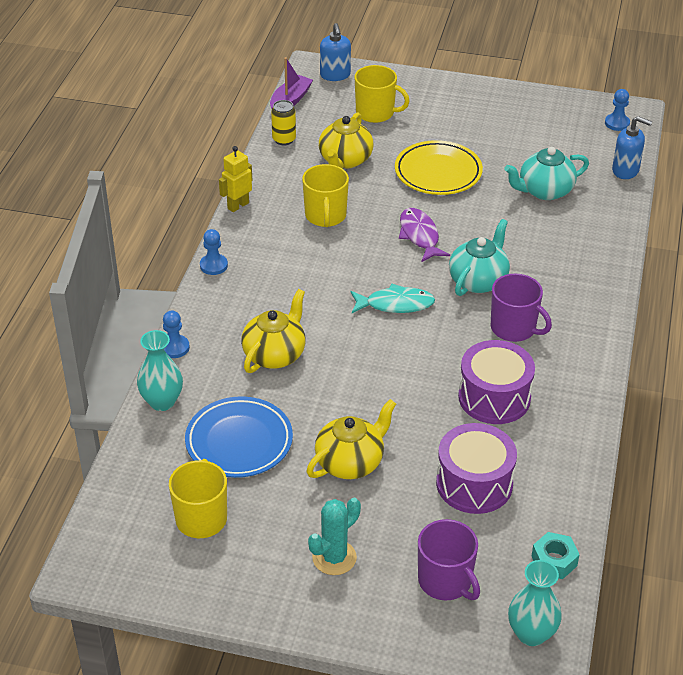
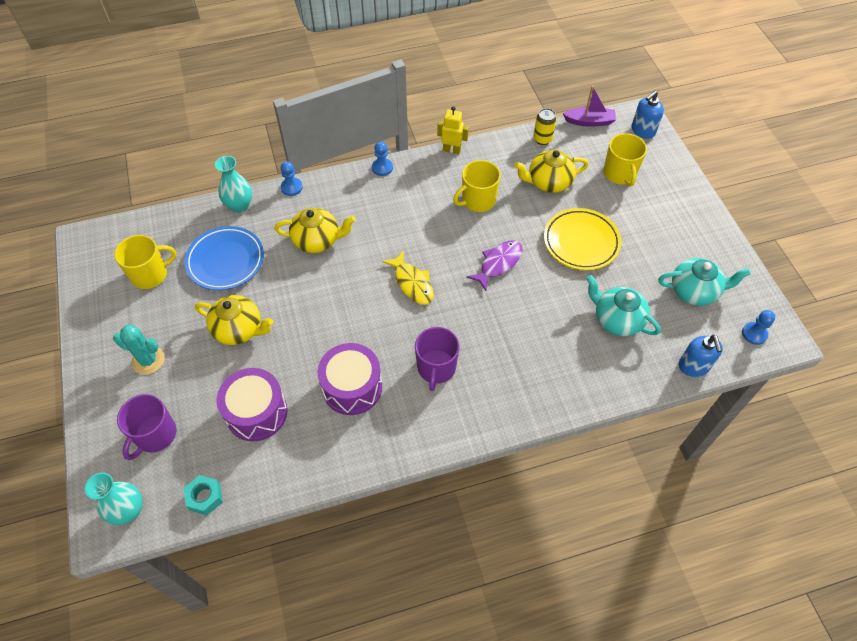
camera: 60 degrees right, 15 degrees up
turquoise fish [350,284,435,313] -> yellow fish [382,251,434,305]
turquoise teapot [449,219,510,296] -> turquoise teapot moved to [658,258,751,306]

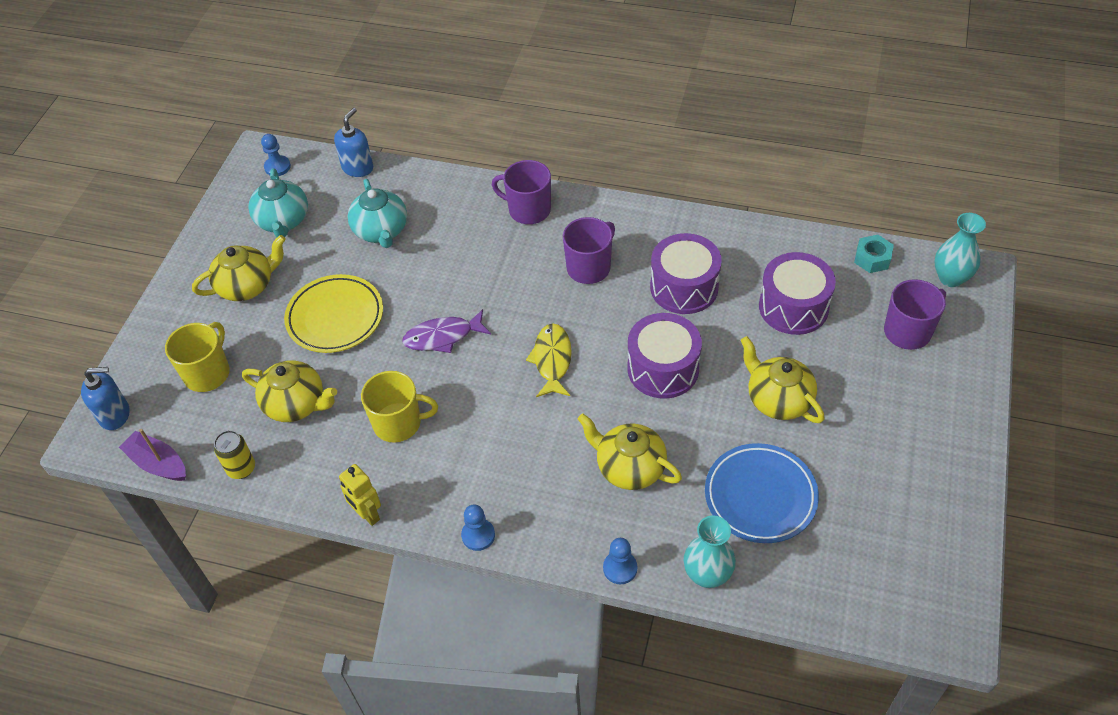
camera: 145 degrees left, 5 degrees down
turquoise cactus [113,325,165,375] -> none
yellow mug [114,235,176,289] -> none
turquoise teapot [658,258,751,306] -> turquoise teapot turned 135 degrees counterclockwise [248,168,308,237]
none -> yellow teapot [192,235,286,301]
none -> purple mug [492,160,551,224]
none -> purple drum [627,313,702,399]

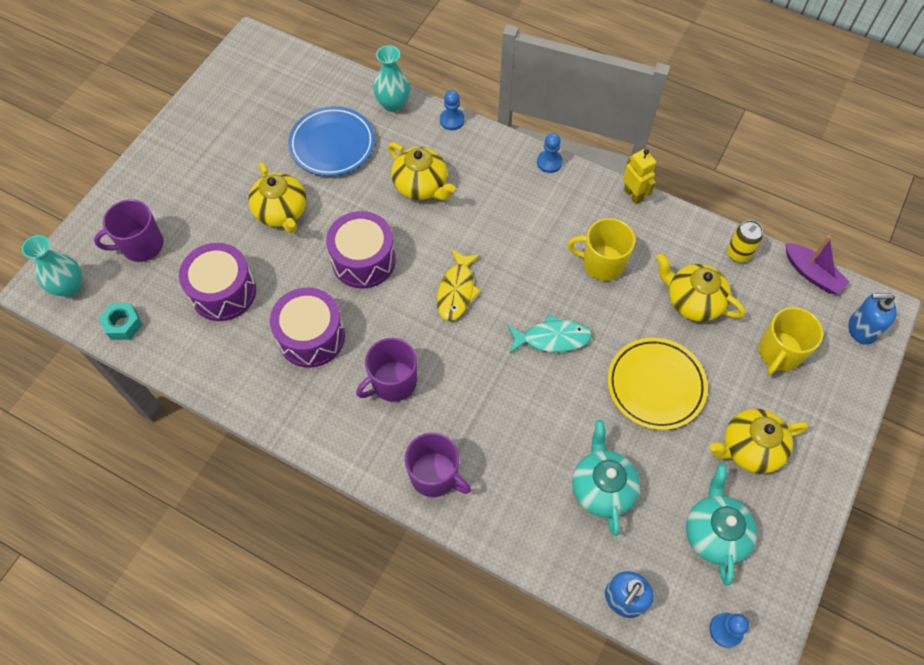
camera: 170 degrees left, 10 degrees up
purple fish [402,309,491,353] -> turquoise fish [507,314,592,353]

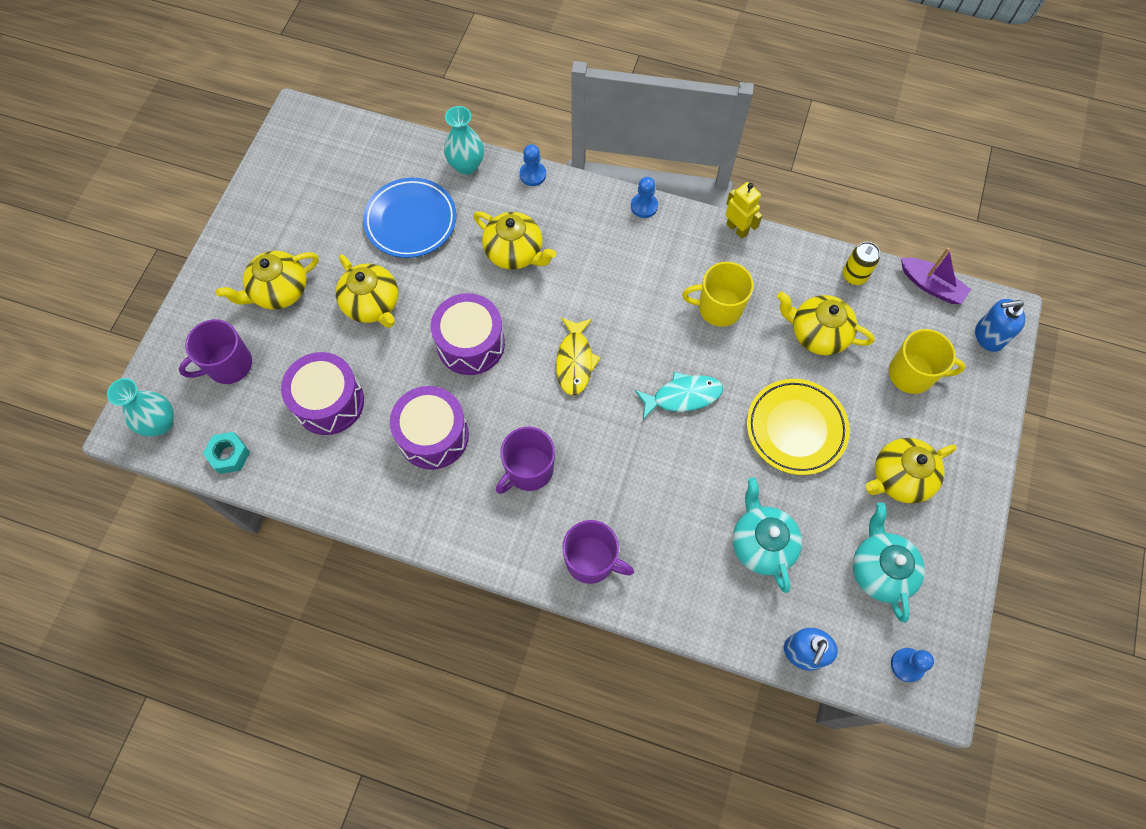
camera: 10 degrees left, 5 degrees up
yellow mug [758,307,823,375] -> yellow mug turned 105 degrees counterclockwise [889,329,965,394]
none -> yellow teapot [216,251,319,310]

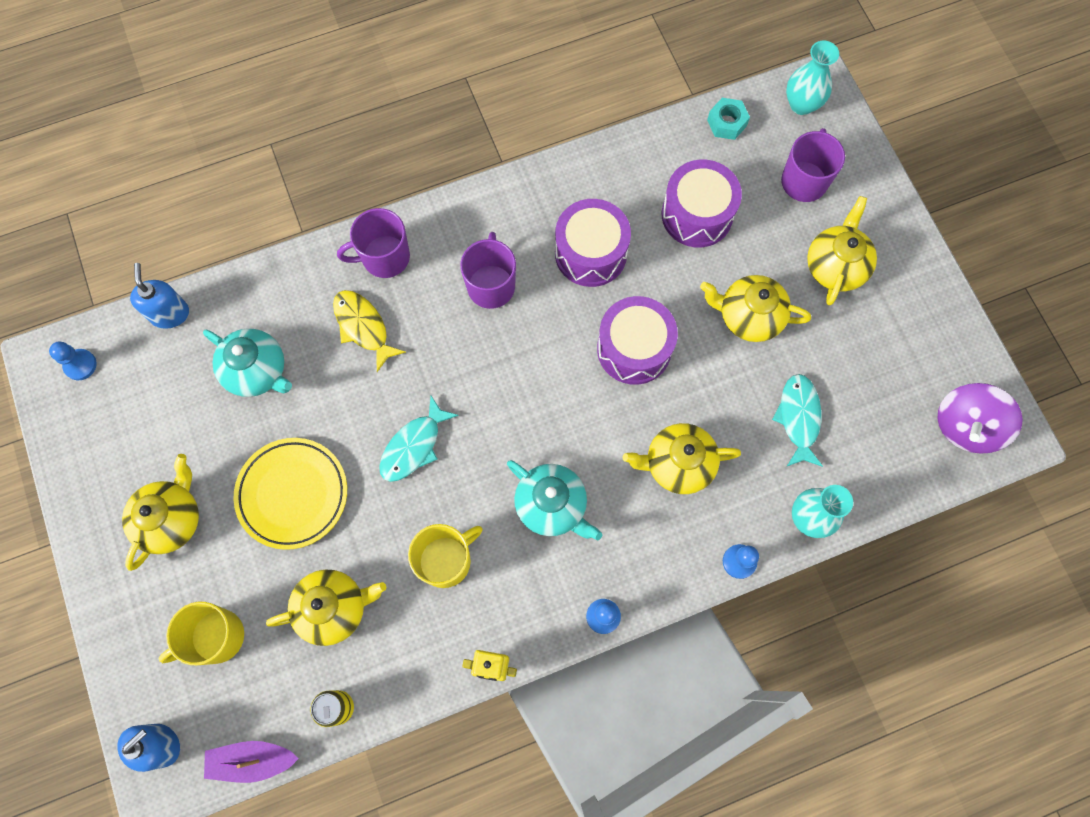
camera: 140 degrees right, 5 degrees up
blue plate [363,178,457,258] -> turquoise fish [772,374,823,467]
yellow fish [556,318,601,396] -> yellow fish moved to [333,290,406,372]
turquoise teapot [853,502,925,623] -> turquoise teapot moved to [507,460,602,540]
none -> purple spinning top [938,383,1023,454]

